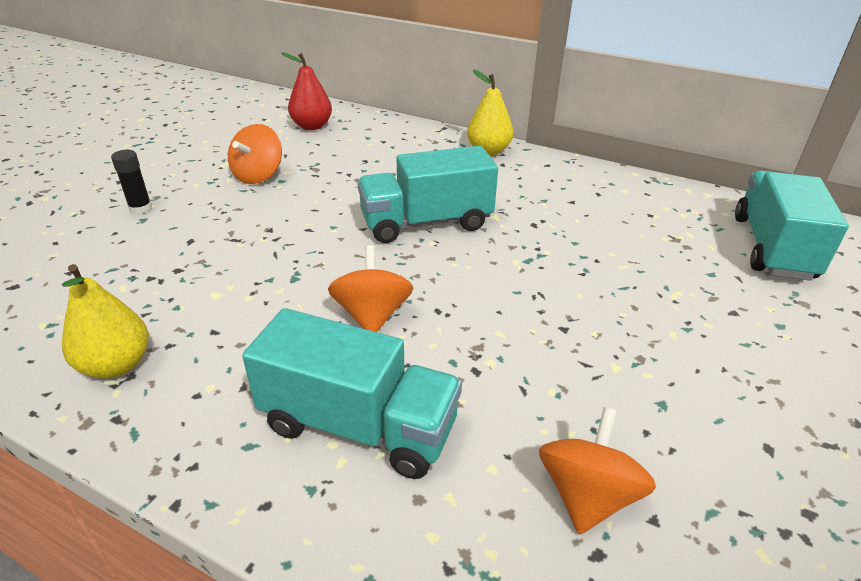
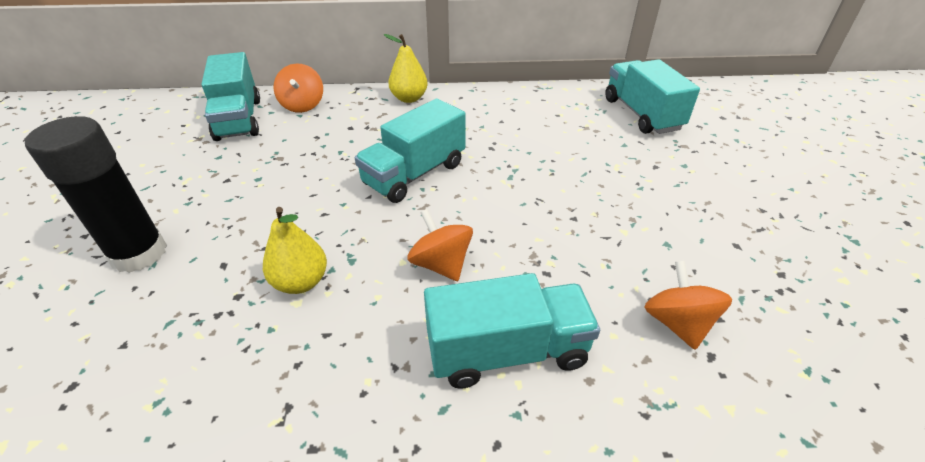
camera: 30 degrees left, 5 degrees up
yellow pear [62,264,149,379] -> yellow pear moved to [263,207,327,294]
black glue stick [111,150,152,214] -> black glue stick [25,116,167,273], size x2.31
orange spinning top [228,124,282,184] -> orange spinning top moved to [274,64,323,113]
red pear [281,52,332,130] -> turquoise truck [201,52,260,141]

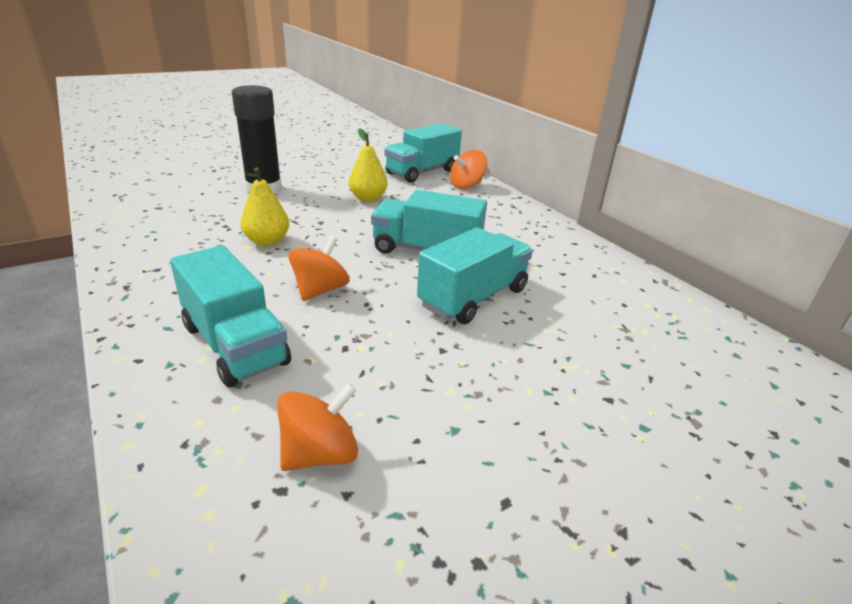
camera: 60 degrees right, 10 degrees down
yellow pear [384,34,428,103] -> yellow pear moved to [349,128,387,202]
turquoise truck [605,59,700,134] -> turquoise truck moved to [417,228,533,324]

